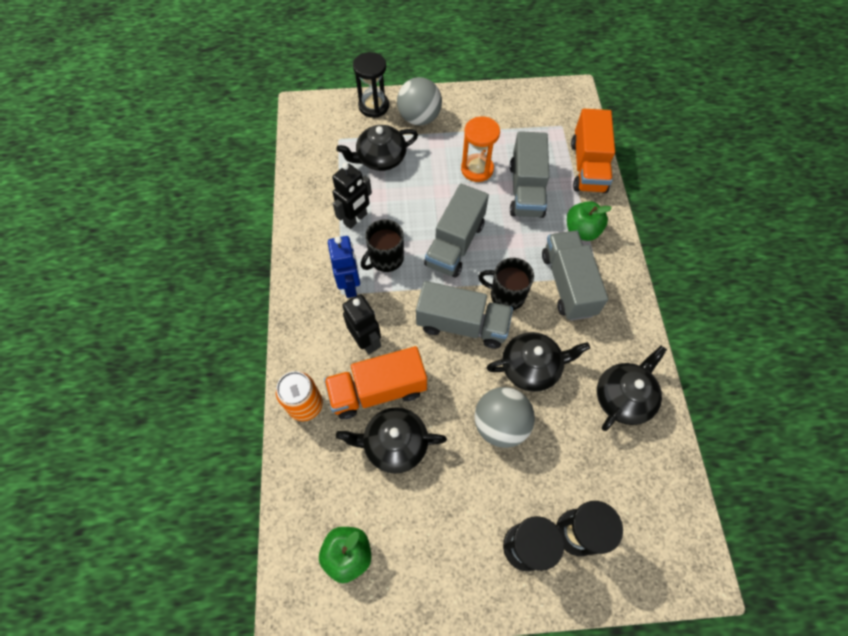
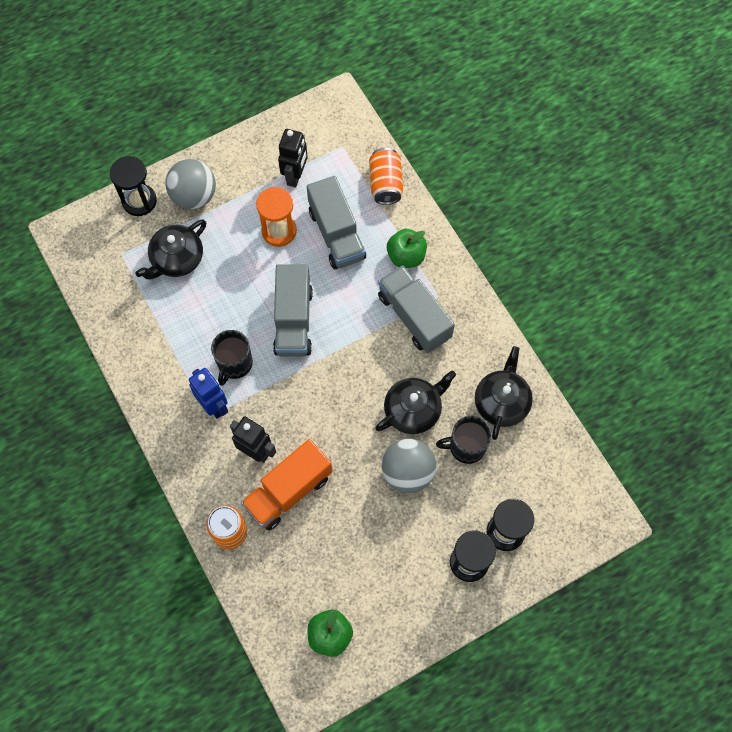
camera: 25 degrees left, 5 degrees up
black robot [332,163,372,229] -> black robot moved to [278,129,308,187]
black teapot [336,407,447,473] -> none
grey truck [416,281,513,349] -> none
black mug [478,258,534,310] -> black mug moved to [436,416,492,464]
orange truck [571,109,615,193] -> orange can [369,148,403,205]

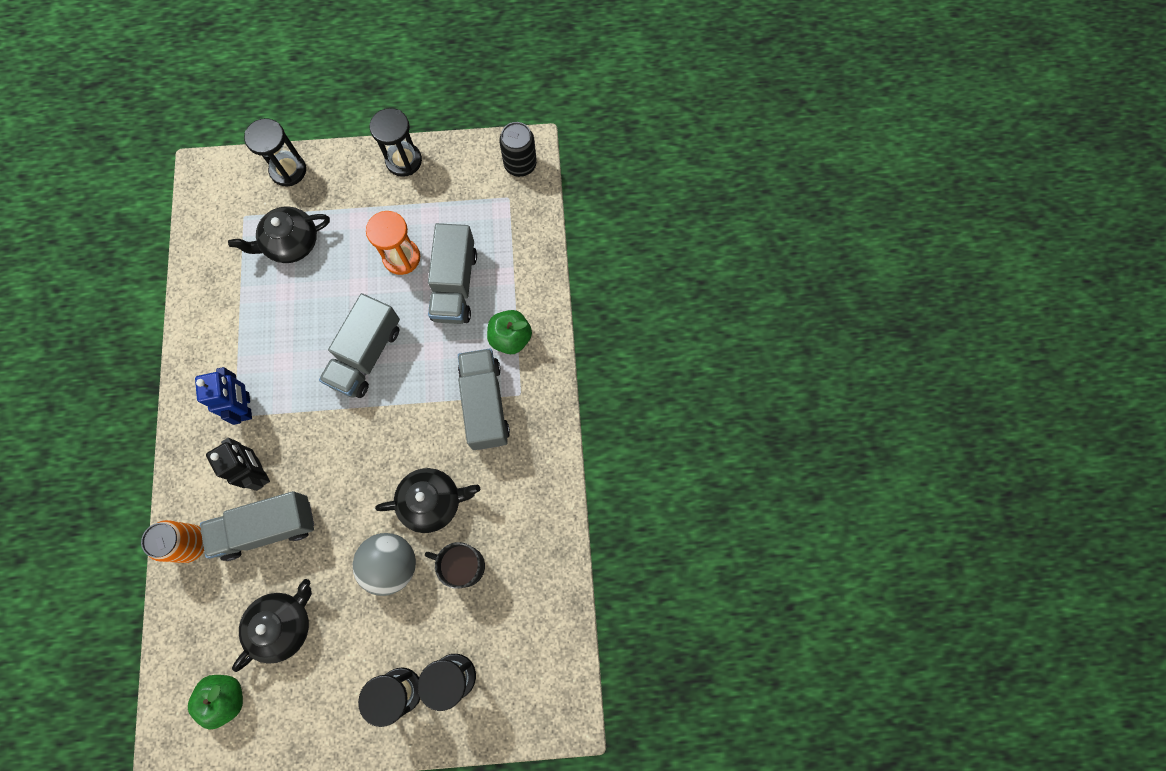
camera: 25 degrees right, 5 degrees up
grey ball [166,159,216,209] -> none
black mug [211,330,253,386] -> none
orange truck [241,439,332,531] -> grey truck [200,491,314,561]
black robot [278,129,308,187] -> none
orange can [369,148,403,205] -> none
black teapot [475,346,533,440] -> black teapot moved to [232,579,312,672]
none -> black hourglass [369,108,422,177]
none -> black can [499,122,537,177]

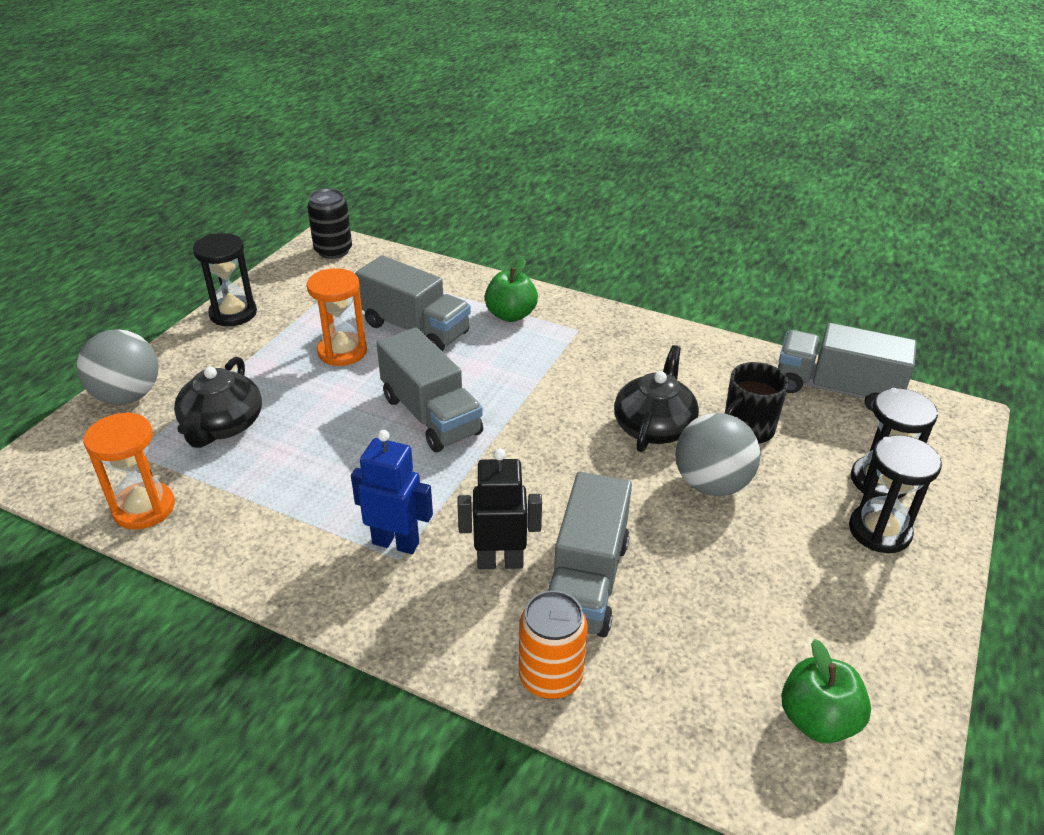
camera: 60 degrees left, 35 degrees down
black teapot [232,579,312,672] -> none
black hourglass [244,118,306,186] -> grey ball [77,329,159,405]
grey truck [458,348,510,450] -> grey truck moved to [778,323,917,412]
none -> orange hourglass [84,412,175,529]

